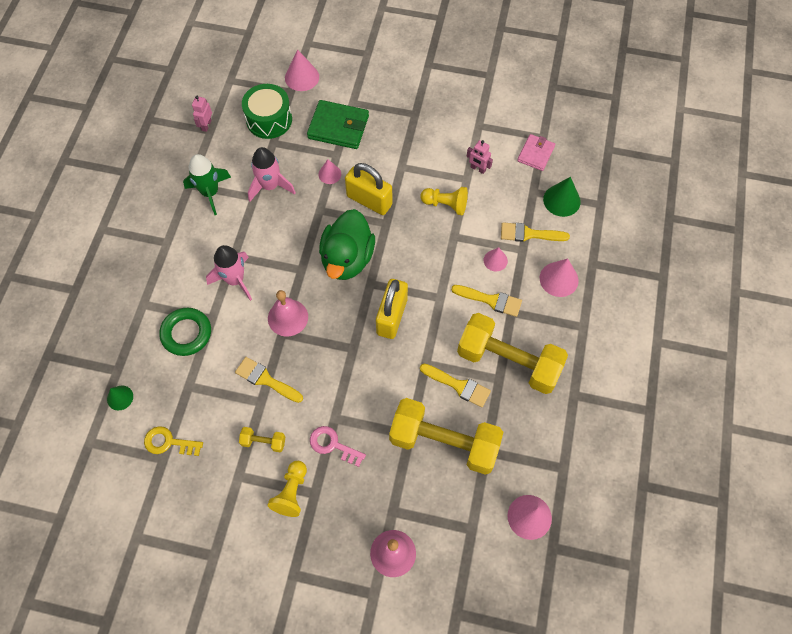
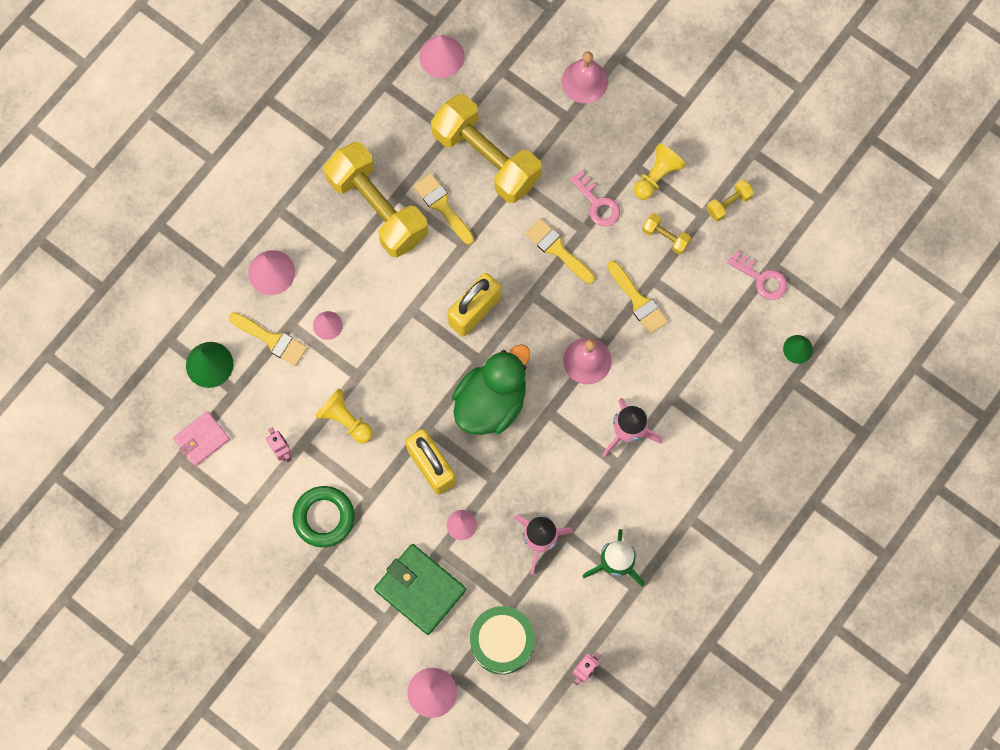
camera: 155 degrees left, 10 degrees up
yellow key [144,426,203,456] -> pink key [727,251,787,300]
green ring [159,308,211,356] -> green ring moved to [293,486,355,547]
yellow brush [451,285,522,317] -> yellow brush moved to [525,218,595,284]
none -> yellow dumbbell [706,179,754,221]

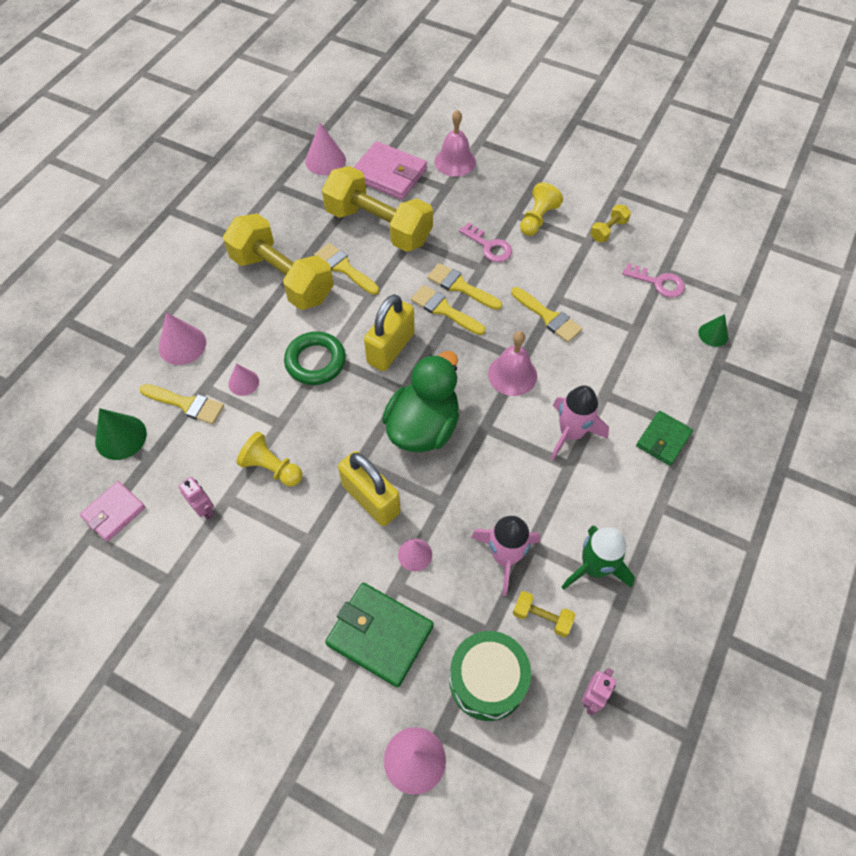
camera: 10 degrees left, 15 degrees down
green ring [293,486,355,547] -> green ring moved to [284,331,346,385]
yellow dumbbell [642,213,691,254] -> yellow dumbbell moved to [513,591,575,637]
none -> pink wallet [353,141,427,200]
none -> yellow brush [411,285,485,335]
none -> green wallet [636,411,693,466]

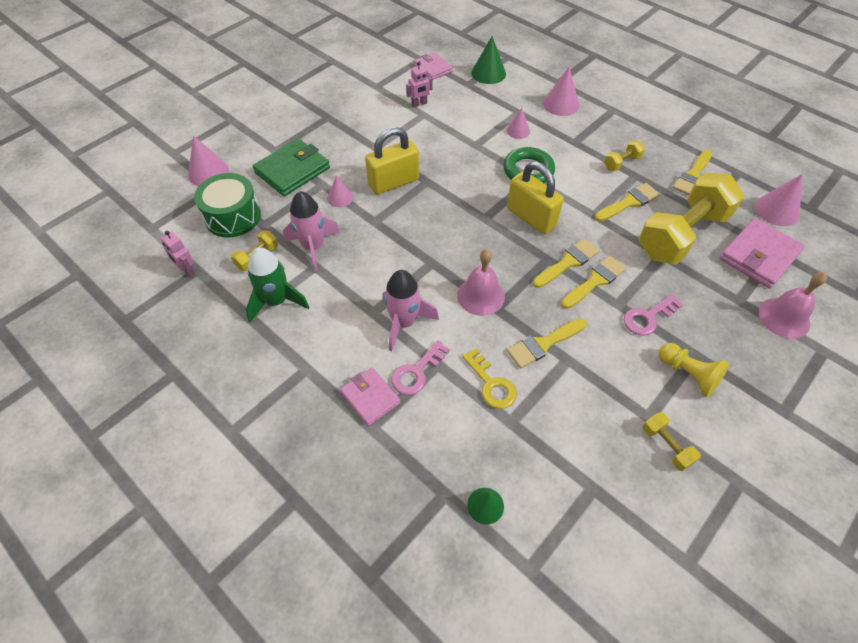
camera: 105 degrees right, 5 degrees down
yellow brush [139,384,224,424] -> yellow brush moved to [673,150,712,195]
yellow dumbbell [223,213,334,310] -> yellow dumbbell [604,141,645,171], size x0.41
yellow pawn [236,432,302,487] -> none
green duck [382,351,459,452] -> none
pink key [622,263,685,298] -> pink key moved to [391,340,450,395]
green wallet [636,411,693,466] -> pink wallet [340,368,401,426]
none -> yellow key [462,349,517,409]

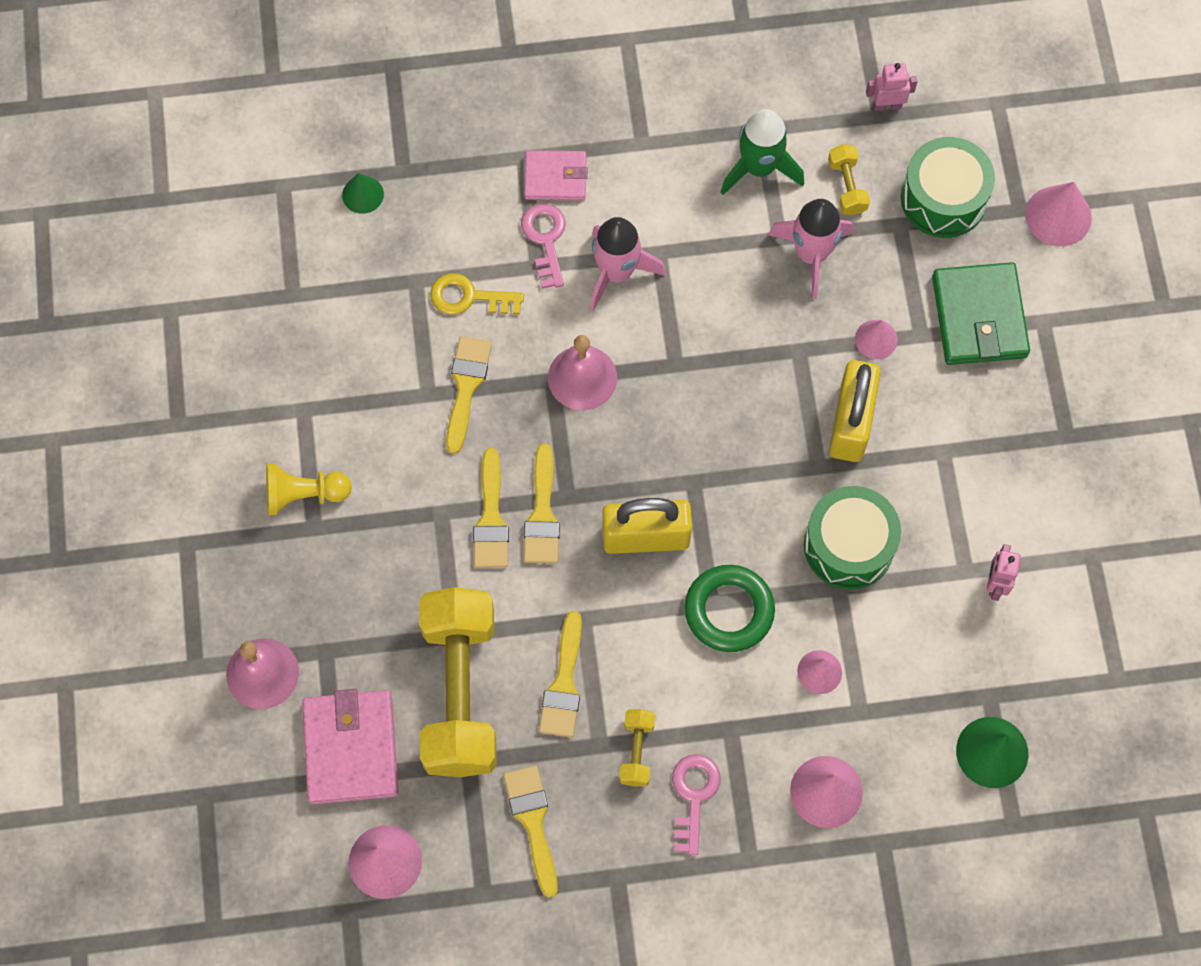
camera: 130 degrees right, 15 degrees up
pink wallet [414,52,453,80] -> none
pink key [624,295,683,336] -> pink key moved to [672,754,721,855]
yellow dumbbell [643,412,701,471] -> none
none -> green drum [804,486,901,589]

